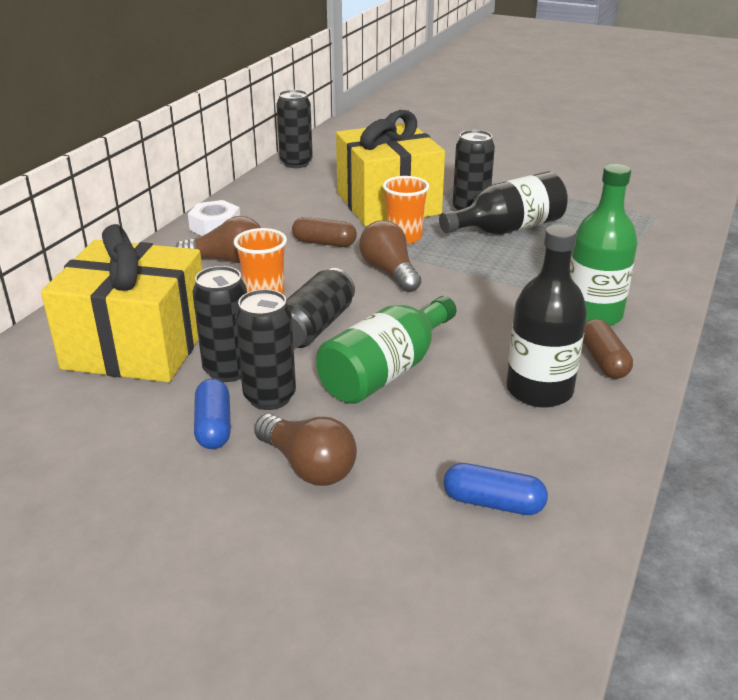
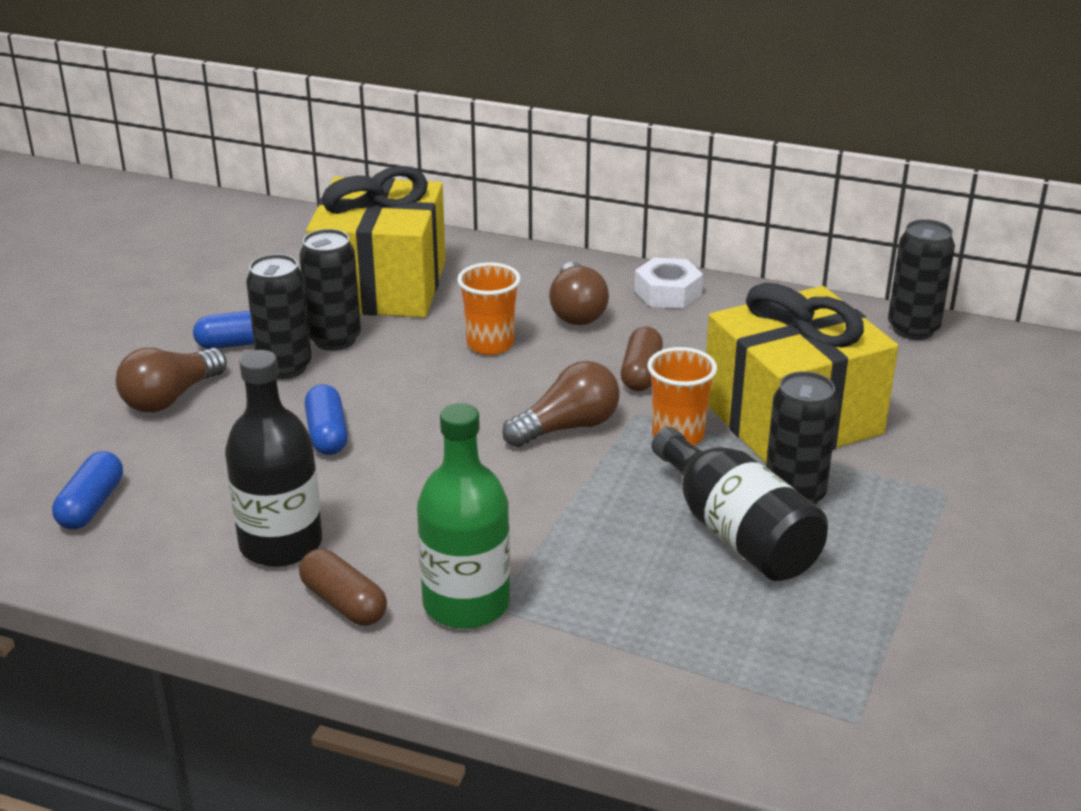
camera: 85 degrees right, 0 degrees up
black can [286,268,355,348] -> none
green bottle [316,296,456,404] -> blue capsule [304,384,348,455]
brown capsule [583,319,633,379] -> brown capsule turned 60 degrees clockwise [299,549,387,626]

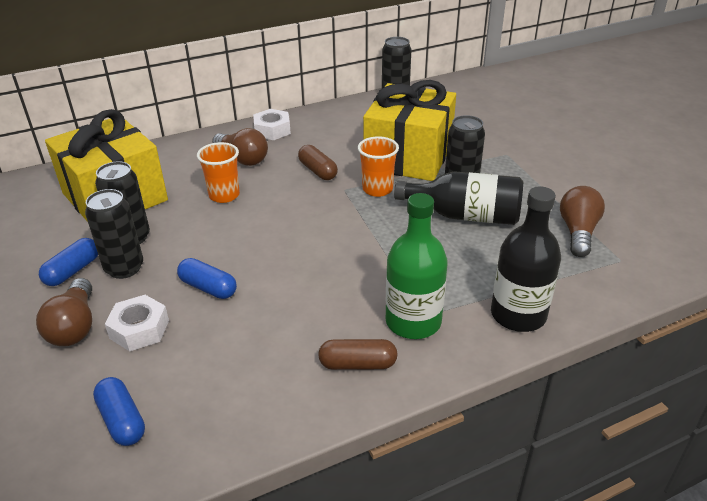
camera: 45 degrees left, 5 degrees up
black bottle [225,350,322,567] -> black bottle moved to [491,186,561,332]
brown light bulb [502,361,620,447] -> brown light bulb moved to [560,186,605,257]
none -> white nut [105,295,169,351]

